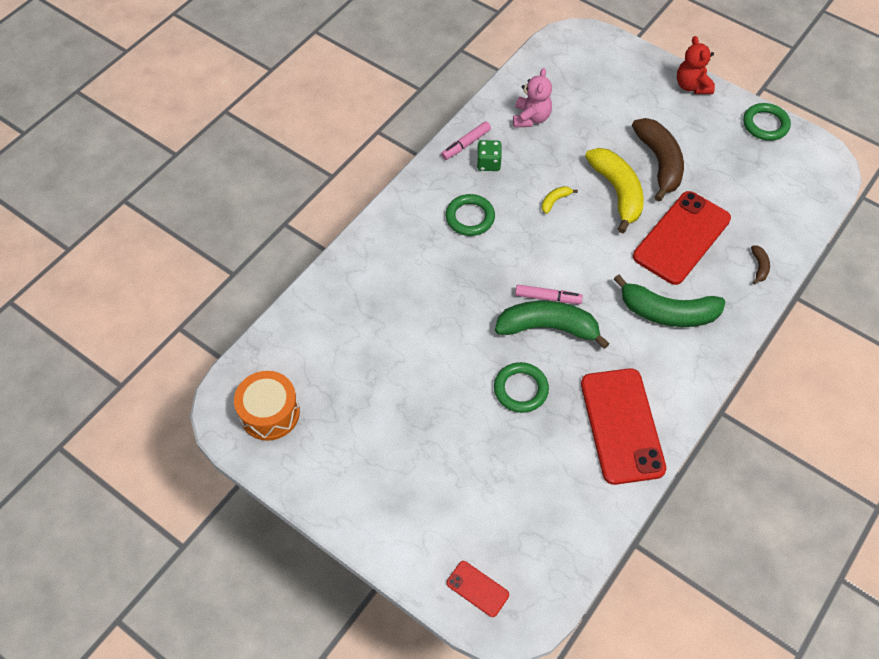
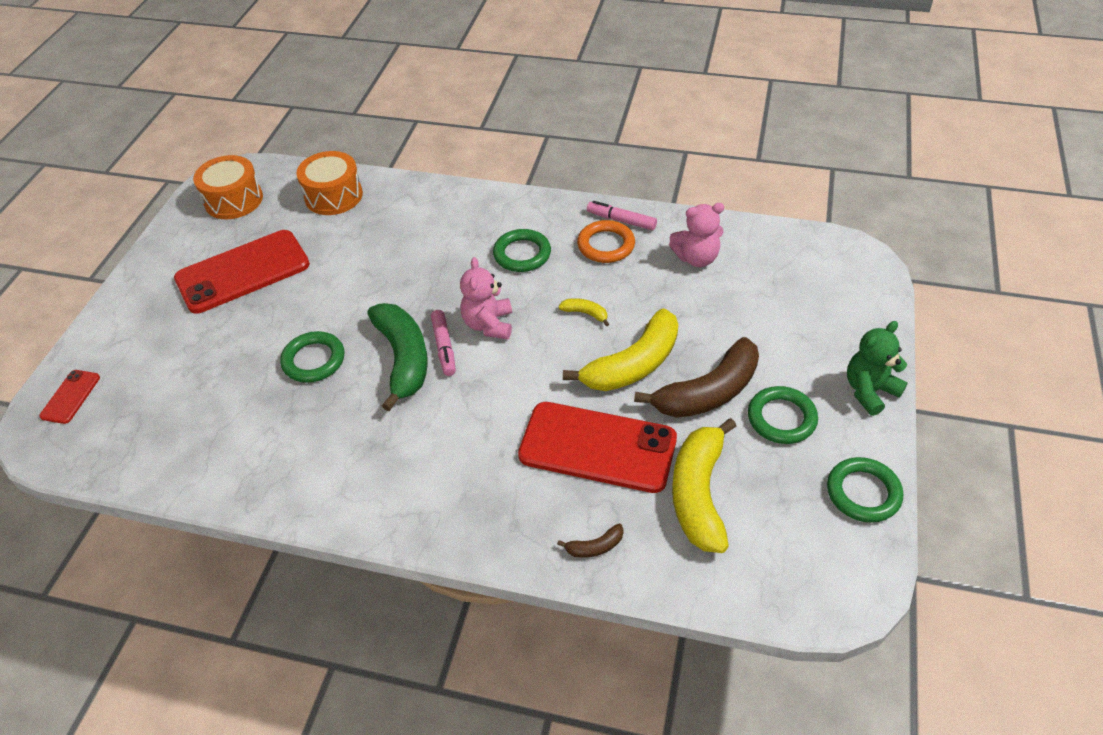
camera: 70 degrees right, 10 degrees down
green dice [477,140,502,171] -> orange ring [577,220,635,263]
red phone [581,368,667,485] -> red phone moved to [174,230,310,314]
green banana [614,275,725,327] -> none
red teddy bear [677,36,715,94] -> green teddy bear [847,321,907,416]
none -> orange drum [296,151,363,215]
none -> pink teddy bear [460,257,512,340]
none -> yellow banana [672,418,736,553]
none -> green ring [748,386,818,444]

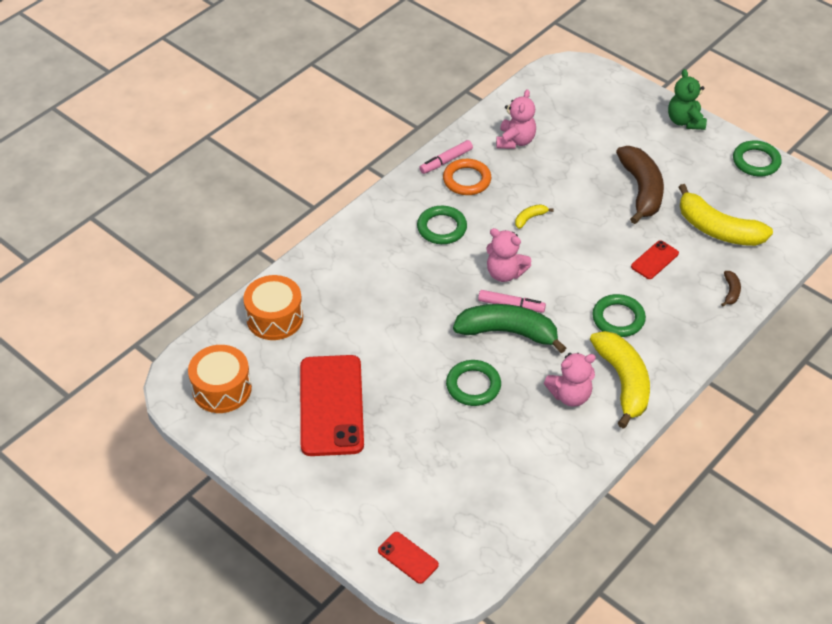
camera: 65 degrees left, 0 degrees up
red phone [518,402,677,493] -> red phone [631,240,679,279], size x0.46
yellow banana [563,308,678,391] -> yellow banana moved to [590,331,650,429]
green ring [748,386,818,444] -> green ring moved to [592,294,646,337]
none -> pink teddy bear [544,353,596,407]

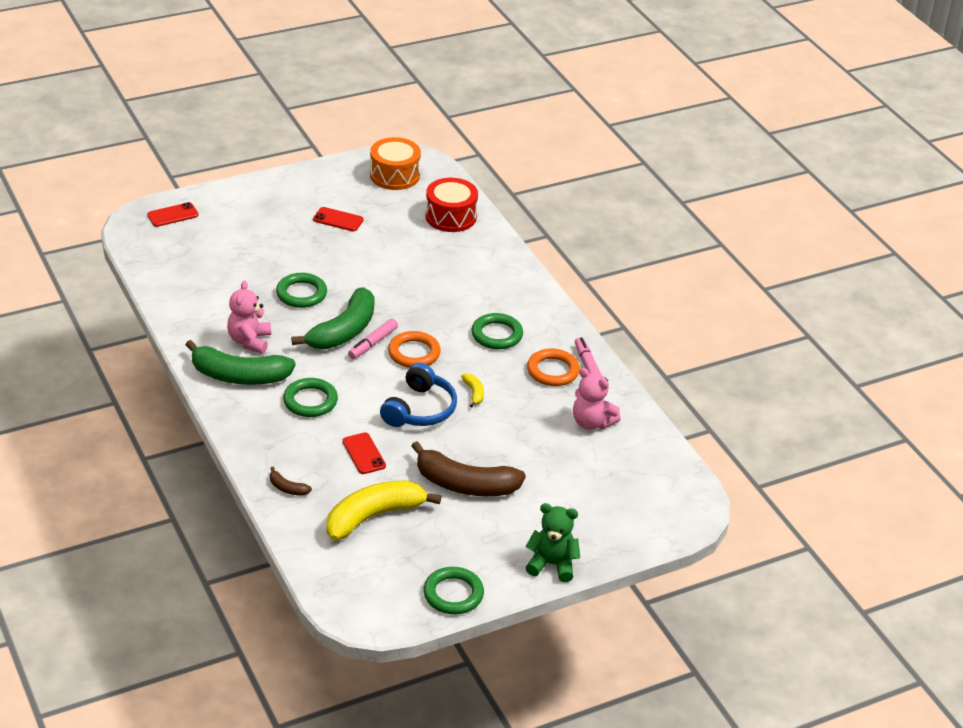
camera: 110 degrees right, 10 degrees down
orange drum [243,275,303,340] -> red drum [425,178,478,232]
red phone [300,355,364,456] -> red phone [313,207,364,231], size x0.46
pink teddy bear [487,228,531,282] -> orange ring [388,331,441,368]
yellow banana [590,331,650,429] -> green banana [186,340,296,385]
none -> blue headphones [380,363,457,427]

